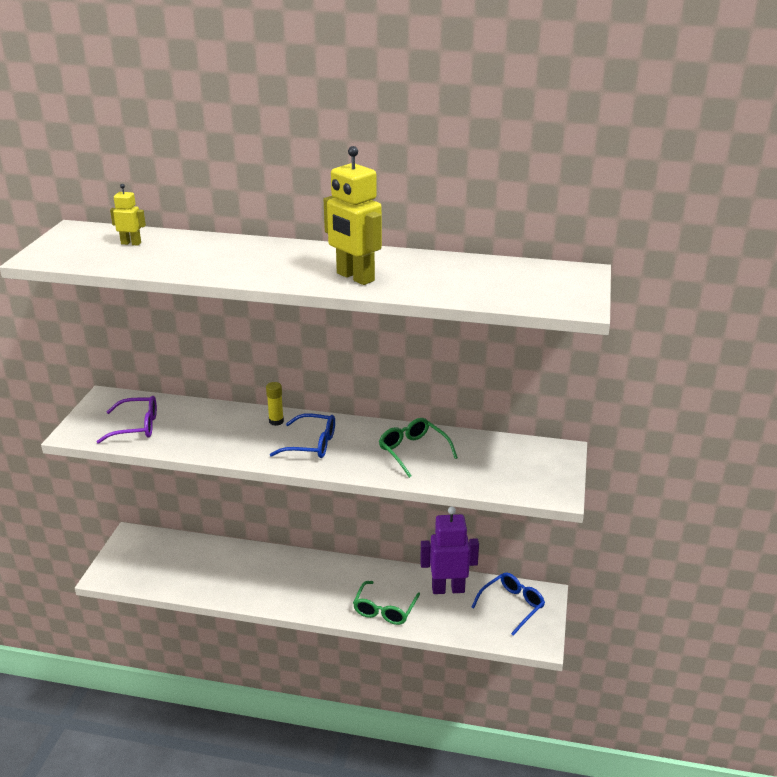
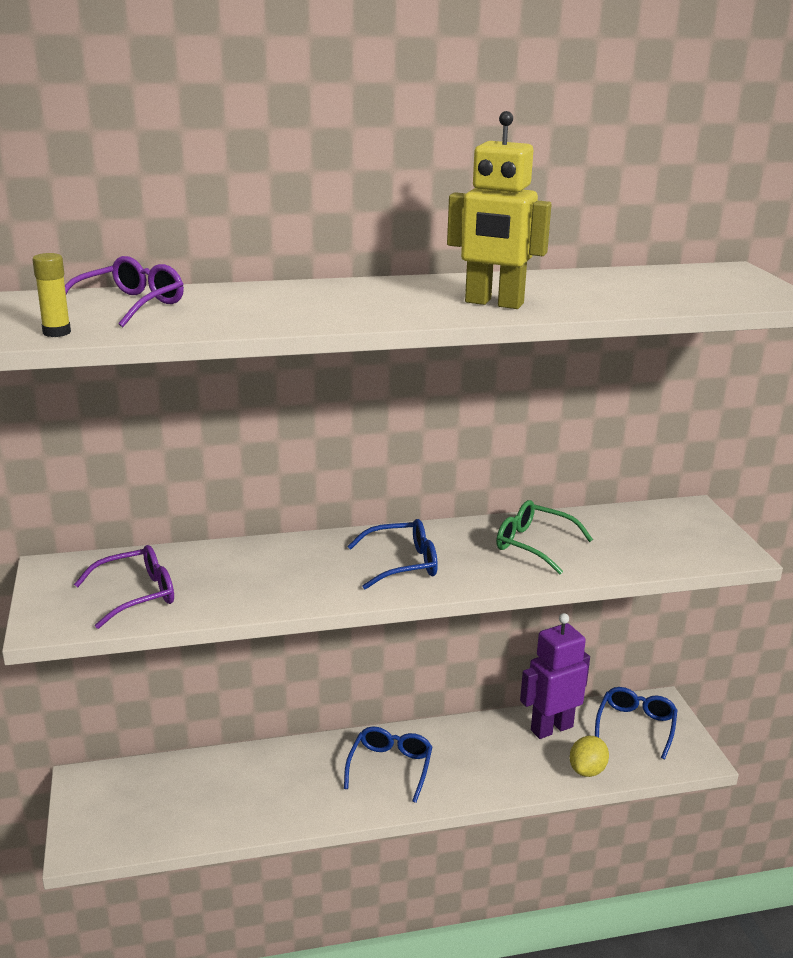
camera: 25 degrees left, 5 degrees down
yellow robot [110,184,146,246] -> purple glasses [65,256,184,327]
yellow glue stick [266,382,284,426] -> yellow glue stick moved to [32,253,71,337]
green glasses [353,581,420,625] -> none
none -> blue glasses [344,727,433,803]
none -> yellow lemon [570,736,609,777]

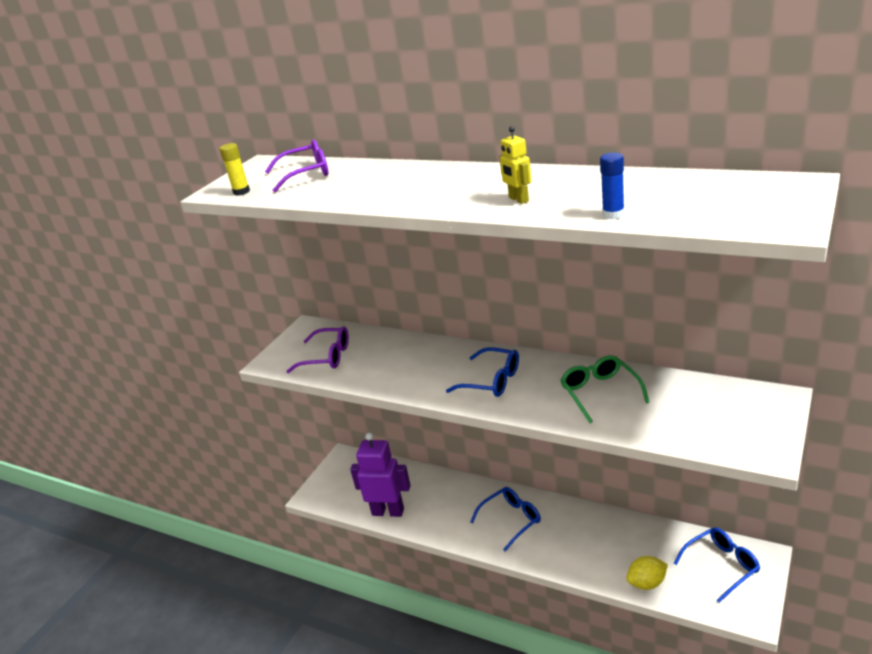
camera: 45 degrees right, 5 degrees up
yellow robot [447,111,552,309] -> yellow robot [499,126,532,204], size x0.50
purple robot [520,613,590,739] -> purple robot moved to [350,433,411,517]
none -> blue glue stick [600,152,625,219]

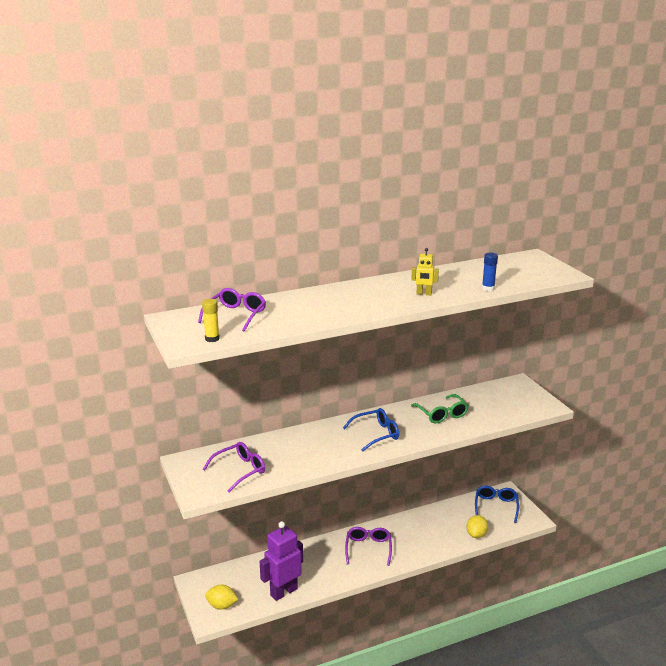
camera: 55 degrees left, 5 degrees down
blue glasses [470,487,541,552] -> purple glasses [345,527,392,566]
green glasses [560,355,649,423] -> green glasses turned 135 degrees counterclockwise [411,394,469,424]
none -> yellow lemon [205,585,238,609]

